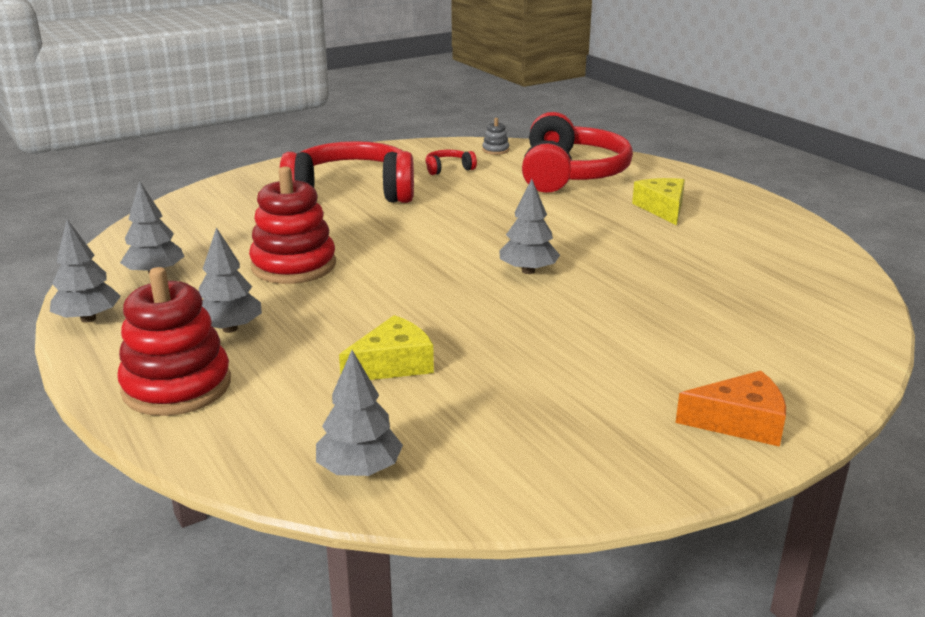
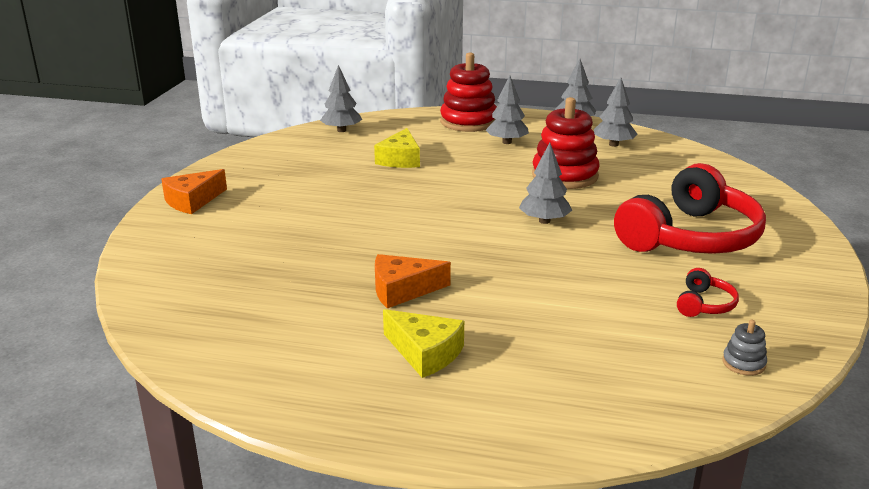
camera: 135 degrees right, 0 degrees up
grey tree [499,179,560,274] -> grey tree moved to [519,143,572,224]
red headphones [522,112,633,193] -> none
none -> orange cheese [375,254,451,308]

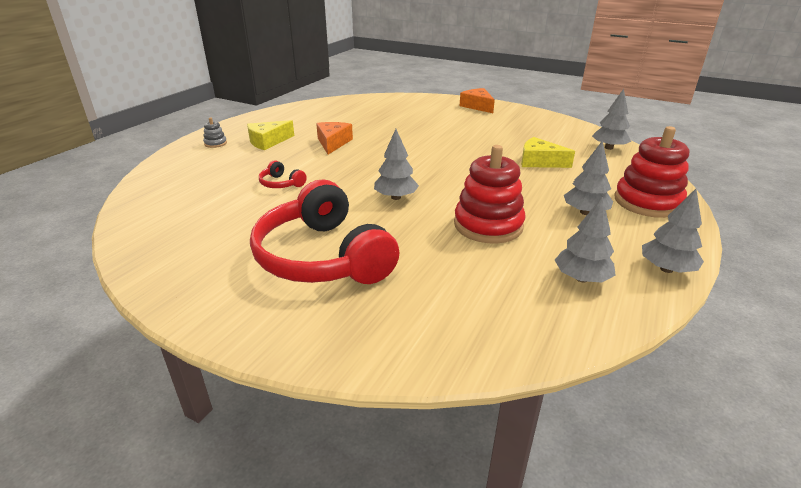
camera: 105 degrees right, 5 degrees up
red headphones [677,268,739,317] -> red headphones moved to [259,160,307,188]
grey stacking toy [722,320,767,376] -> grey stacking toy moved to [203,118,227,148]

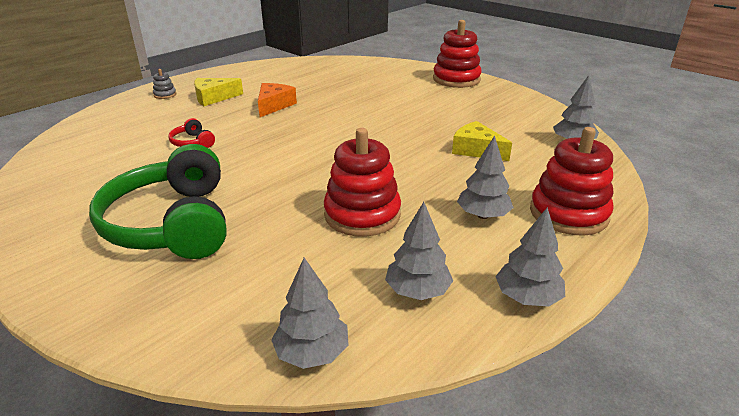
camera: 15 degrees right, 0 degrees up
red headphones [250,180,399,284] -> green headphones [89,144,227,259]
grey tree [374,129,419,200] -> grey tree moved to [271,258,348,369]
orange cheese [460,88,495,113] -> red stacking toy [433,20,482,88]

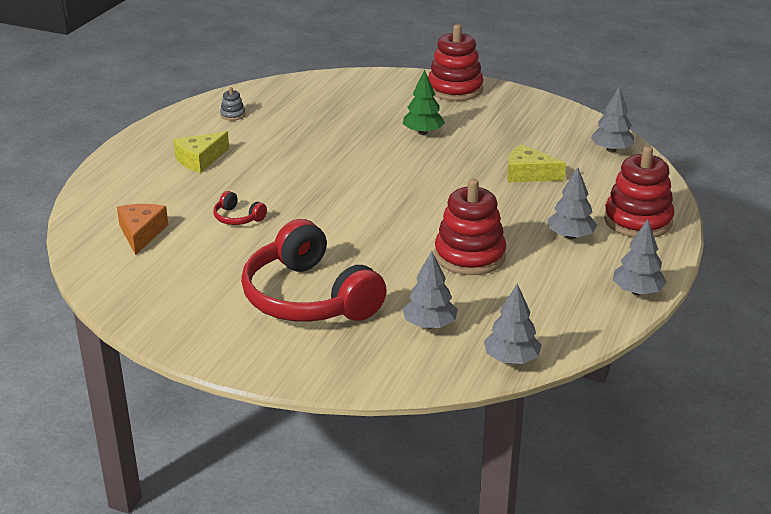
camera: 20 degrees left, 0 degrees up
green headphones [89,144,227,259] -> red headphones [241,219,387,322]
grey stacking toy [153,69,176,99] -> grey stacking toy moved to [220,87,245,121]
orange cheese [258,83,297,117] -> orange cheese moved to [117,204,168,255]
grey tree [385,202,453,300] -> grey tree moved to [403,251,458,329]
none -> green tree [403,69,445,135]

